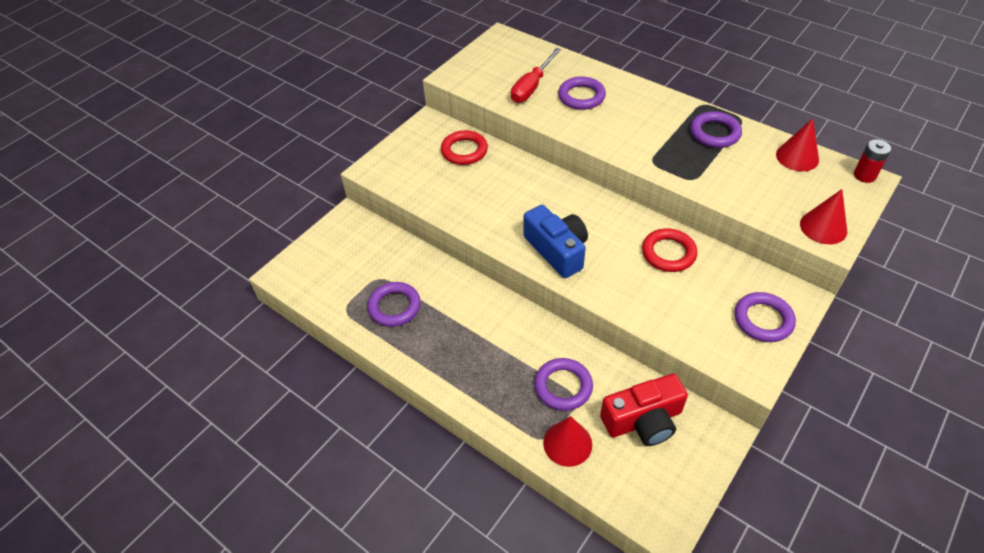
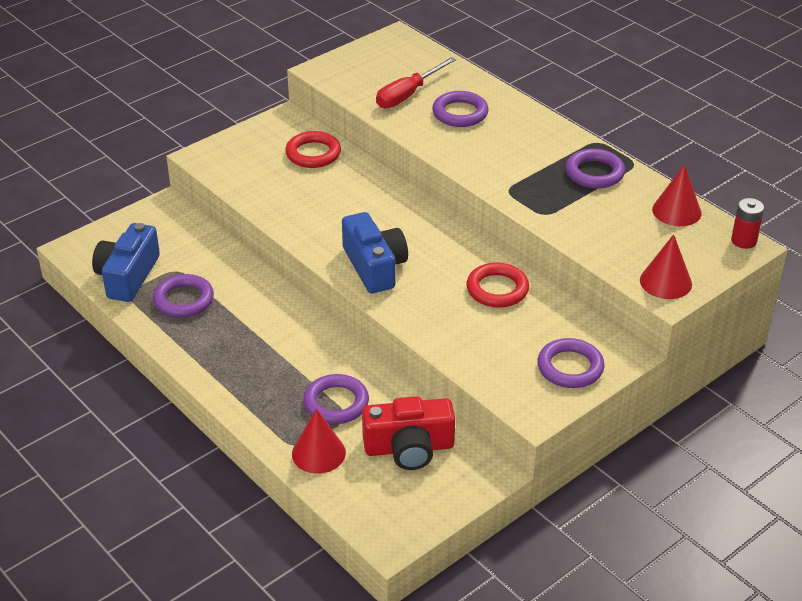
camera: 10 degrees right, 10 degrees down
none -> blue camera [92,223,160,302]

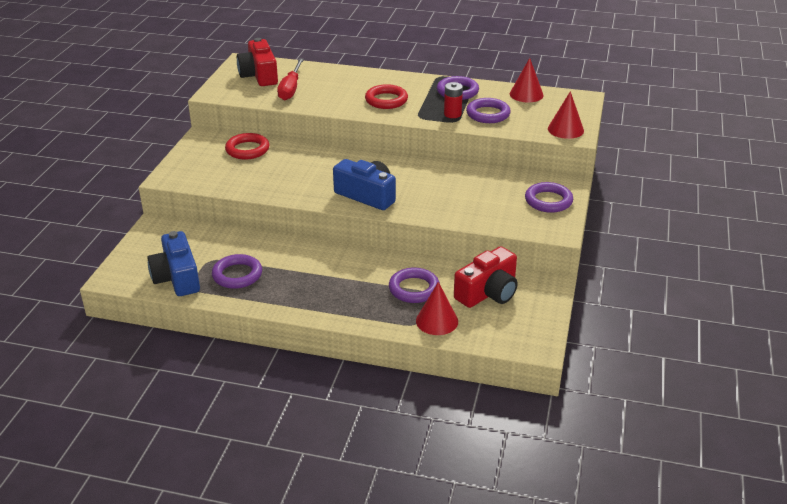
camera: 35 degrees left, 5 degrees down
purple ring [432,91,489,127] -> purple ring moved to [466,98,511,123]
red ring [466,262,529,308] -> red ring moved to [365,84,408,109]
red battery [731,198,764,249] -> red battery moved to [444,82,463,118]
none -> red camera [237,38,278,86]

